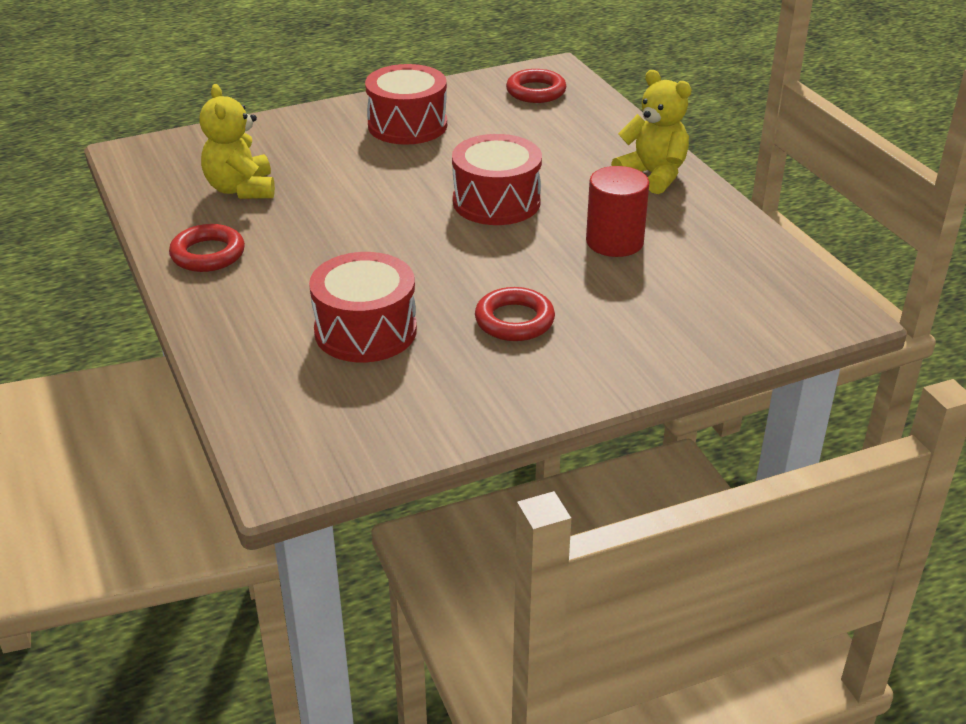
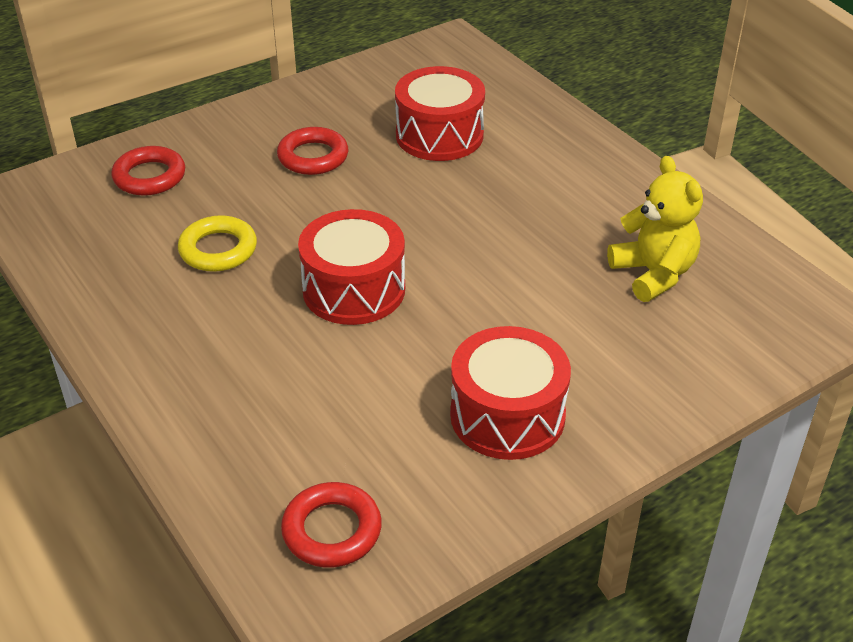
camera: 170 degrees right, 5 degrees up
red ring [169,224,245,272] -> red ring moved to [111,146,185,196]
red cylinder [586,166,650,257] -> yellow ring [178,215,257,272]
yellow teddy bear [611,70,692,194] -> none

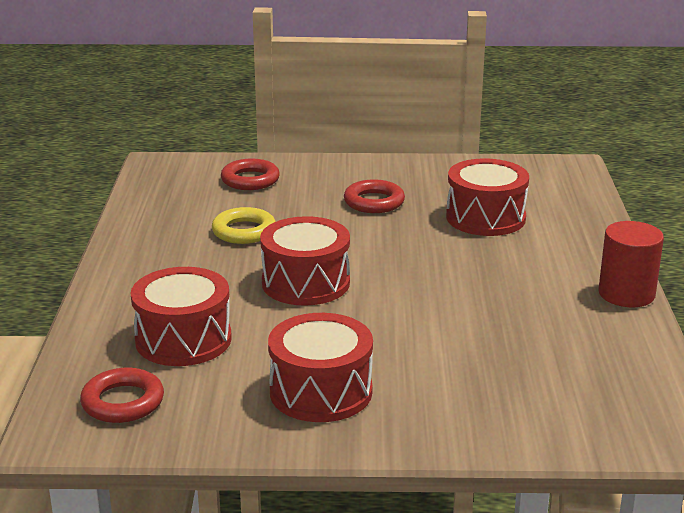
camera: 35 degrees right, 15 degrees down
yellow teddy bear [607,156,703,302] -> none
none -> red drum [131,267,232,366]
none -> red cylinder [598,221,664,307]

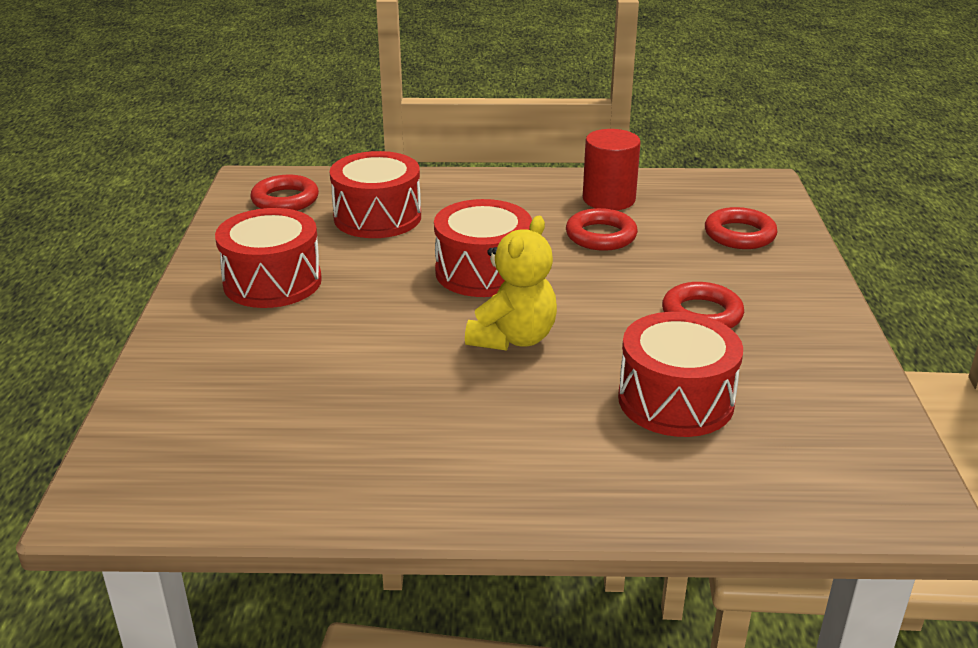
camera: 90 degrees right, 5 degrees up
yellow ring [212,207,276,244] -> red ring [566,208,638,251]
red cylinder [598,221,664,307] -> red cylinder moved to [583,129,641,210]
none -> yellow teddy bear [465,216,557,351]

